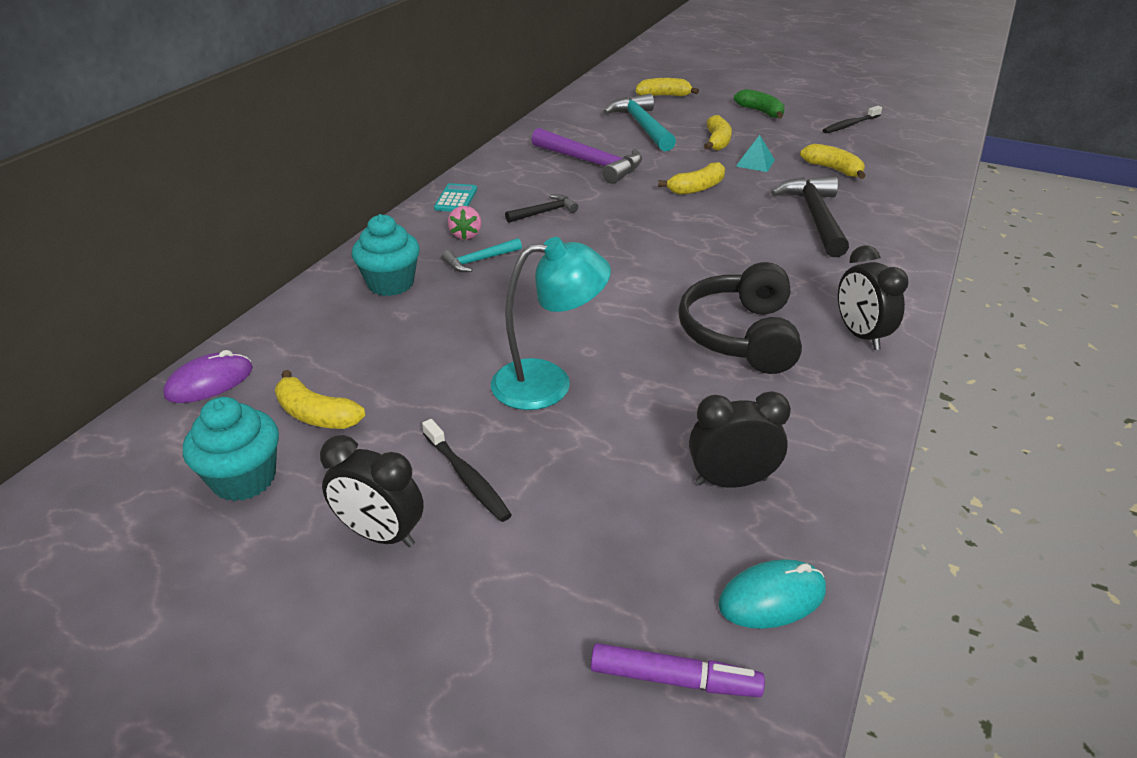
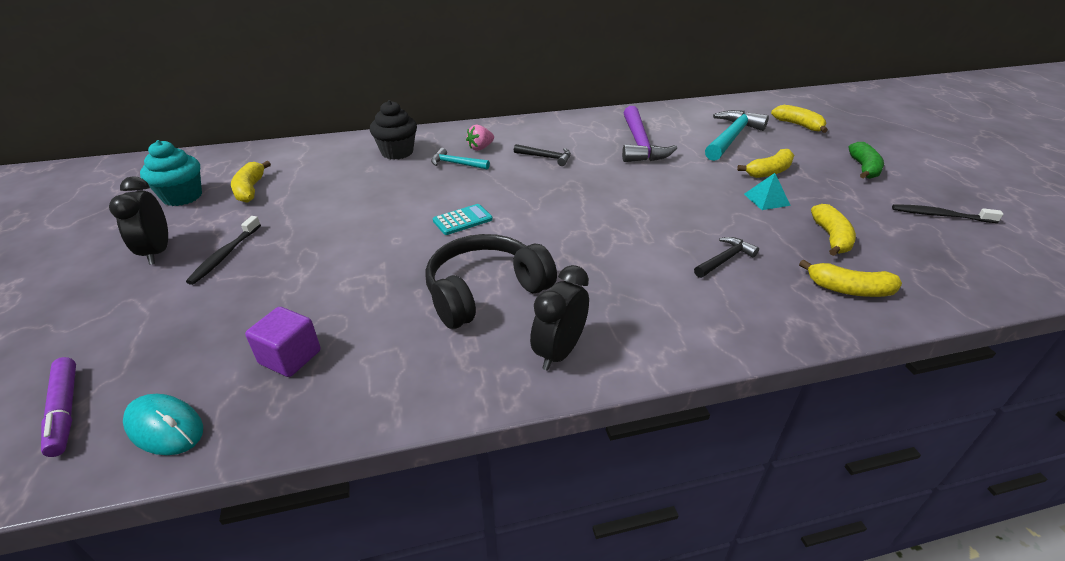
camera: 50 degrees right, 0 degrees up
purple mouse [163,350,253,403] -> none
turquoise cupcake [352,214,420,296] -> black cupcake [370,100,417,160]
turquoise calculator [434,183,477,212] -> turquoise calculator moved to [433,204,493,235]
turquoise lamp [491,237,611,410] -> none
yellow banana [658,162,725,195] -> yellow banana moved to [799,259,902,297]
black clock [689,391,791,487] -> purple cube [245,307,321,377]
black hammer [771,177,849,257] -> black hammer [694,237,759,278], size x0.53

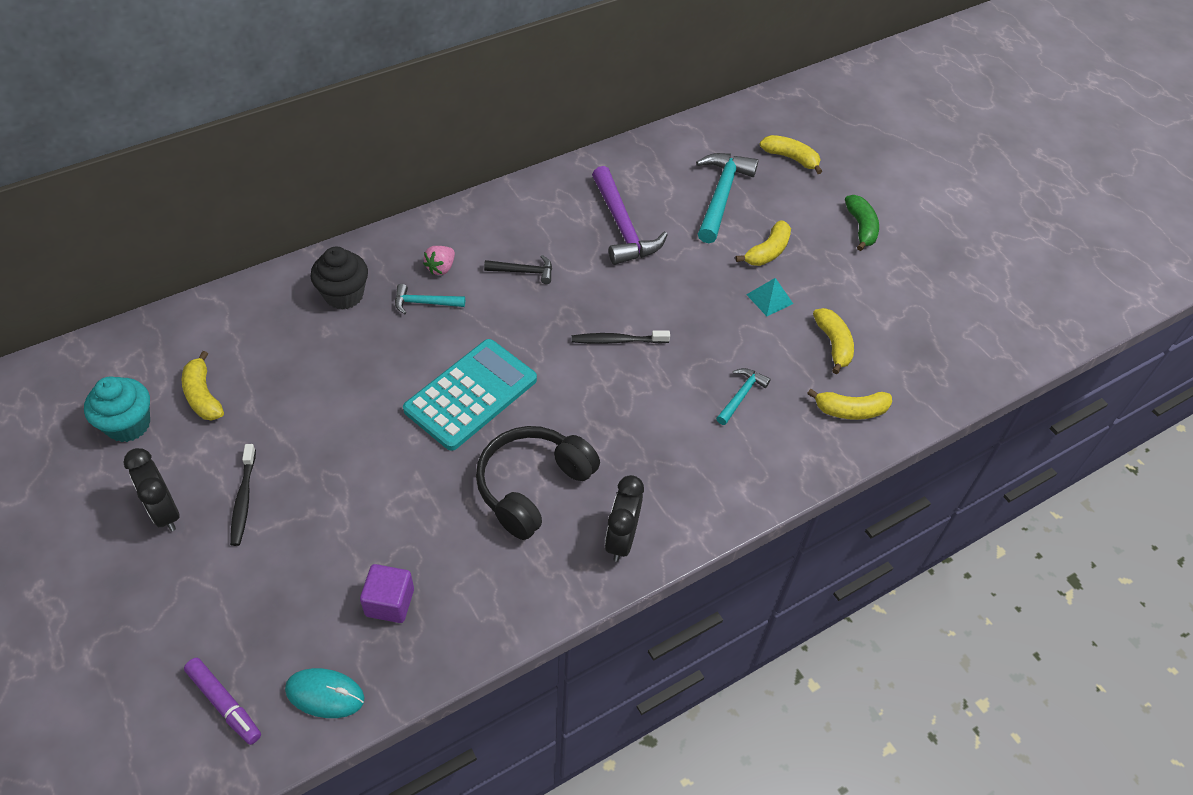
camera: 20 degrees left, 15 degrees up
turquoise calculator [433,204,493,235] -> turquoise calculator [403,339,537,451], size x2.15
black hammer [694,237,759,278] -> turquoise hammer [716,368,771,425]
black toothbrush [892,204,1004,223] -> black toothbrush moved to [572,331,670,344]

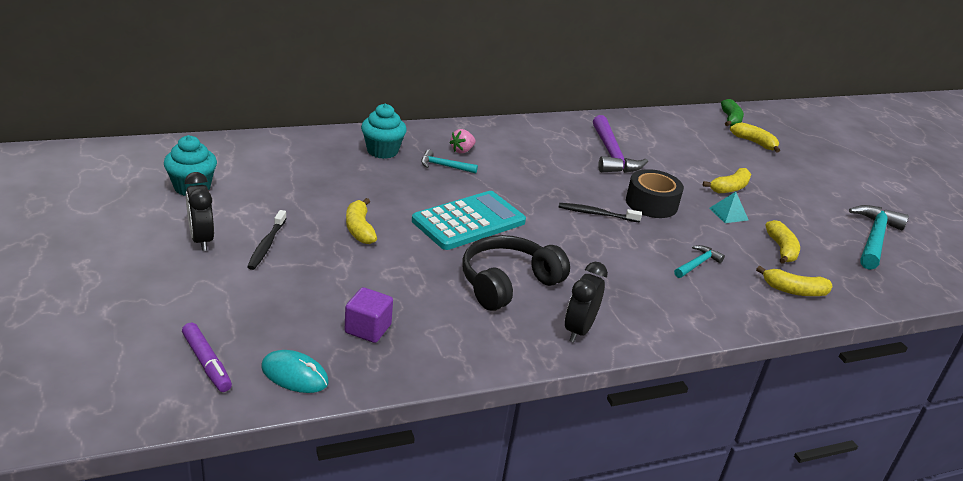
camera: 10 degrees right, 20 degrees down
yellow banana [182,351,224,420] -> yellow banana moved to [346,198,377,244]
black cupcake [310,247,368,310] -> turquoise cupcake [361,103,407,159]
black hammer [484,255,552,284] -> none
turquoise hammer [696,153,758,243] -> turquoise hammer moved to [849,205,909,270]
green banana [845,195,879,251] -> green banana moved to [721,99,744,126]
none -> black tape [626,169,684,218]

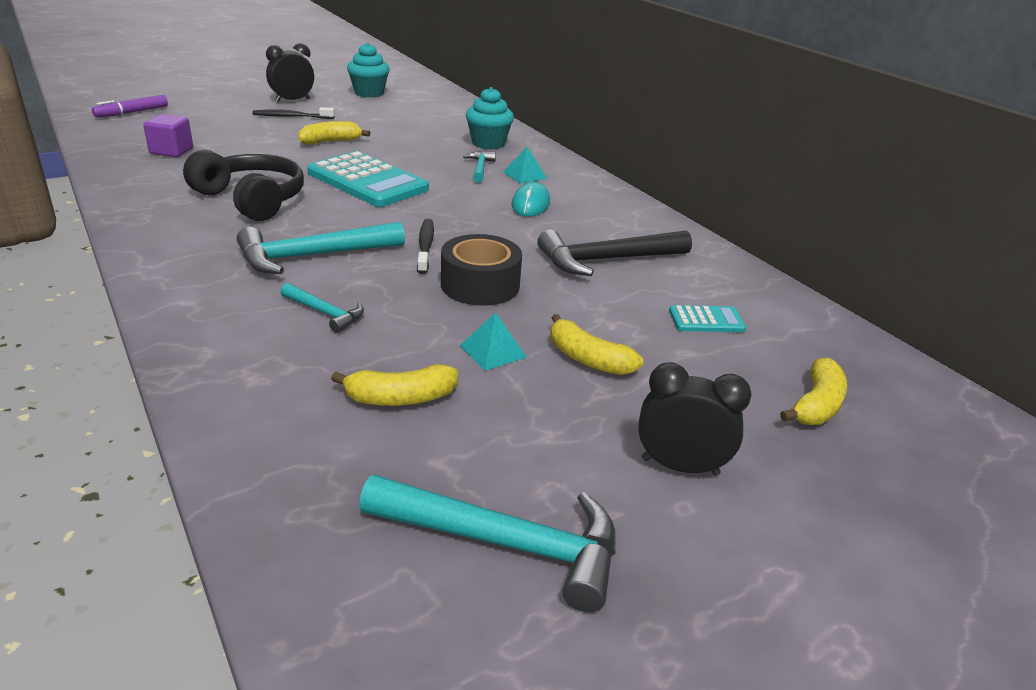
camera: 80 degrees right, 0 degrees up
turquoise mouse [261,350,329,393] -> turquoise mouse moved to [512,182,550,217]
pink strawberry [449,129,476,153] -> turquoise pyramid [503,147,547,183]
black clock [565,262,608,342] -> black clock moved to [638,362,752,476]
purple hammer [593,115,648,173] -> black hammer [537,230,692,276]
green banana [721,99,744,126] -> none
yellow banana [756,266,832,296] -> none
none -> turquoise hammer [237,222,405,274]
none -> turquoise calculator [669,305,746,332]

